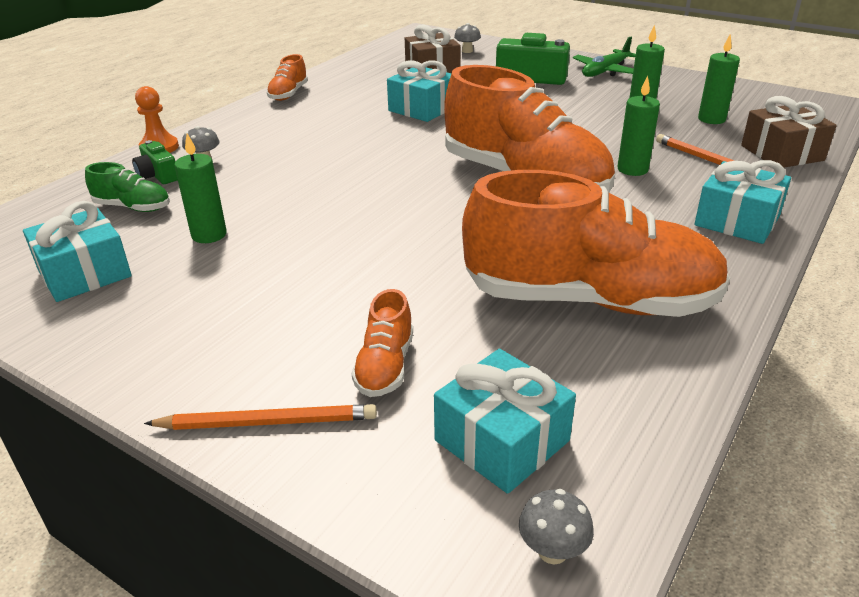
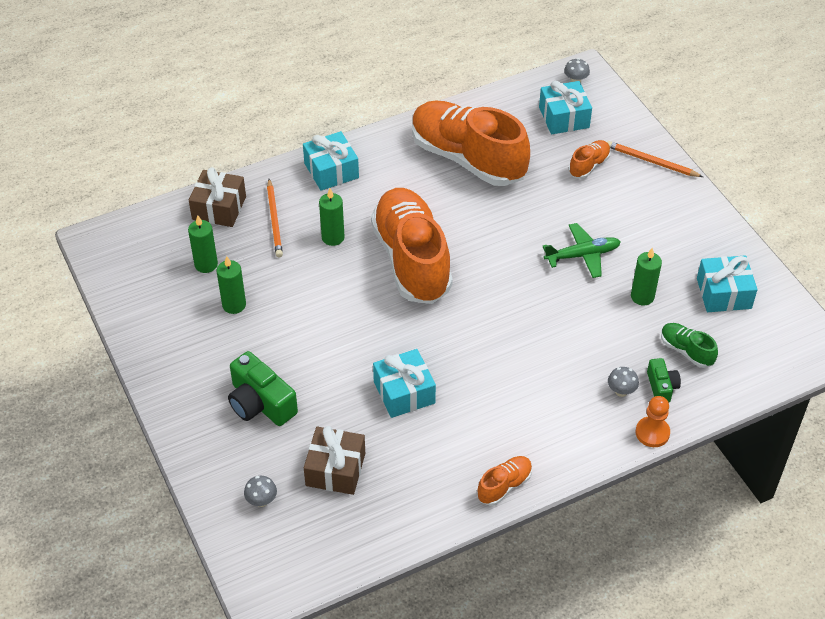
camera: 150 degrees left, 15 degrees up
green plane [573,36,636,77] -> green plane moved to [542,223,621,278]

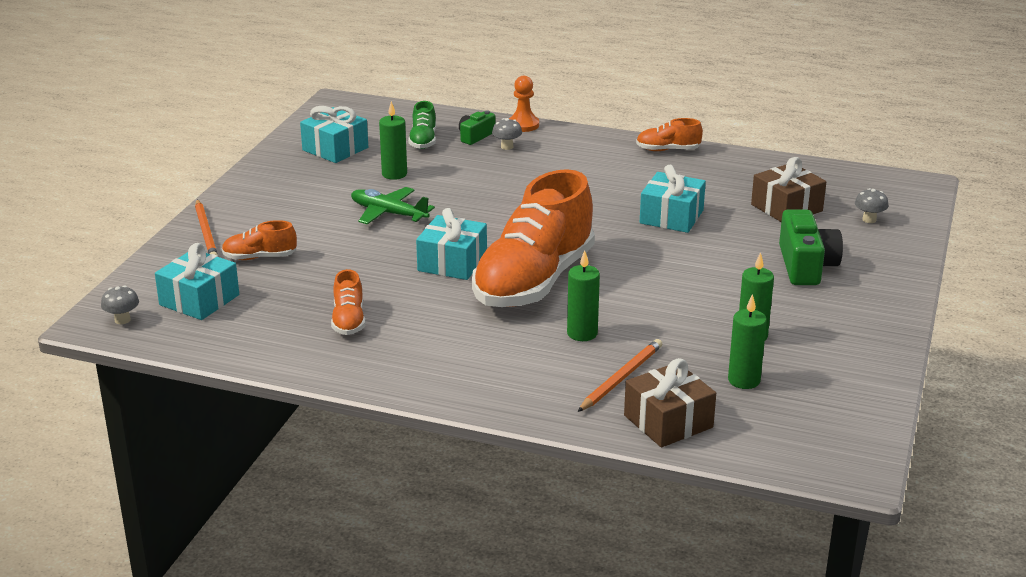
camera: 135 degrees left, 20 degrees down
turquoise gift [303,131,359,191] -> turquoise gift moved to [416,208,487,280]
orange shoe [412,100,530,186] -> orange shoe [331,269,365,335], size x0.42

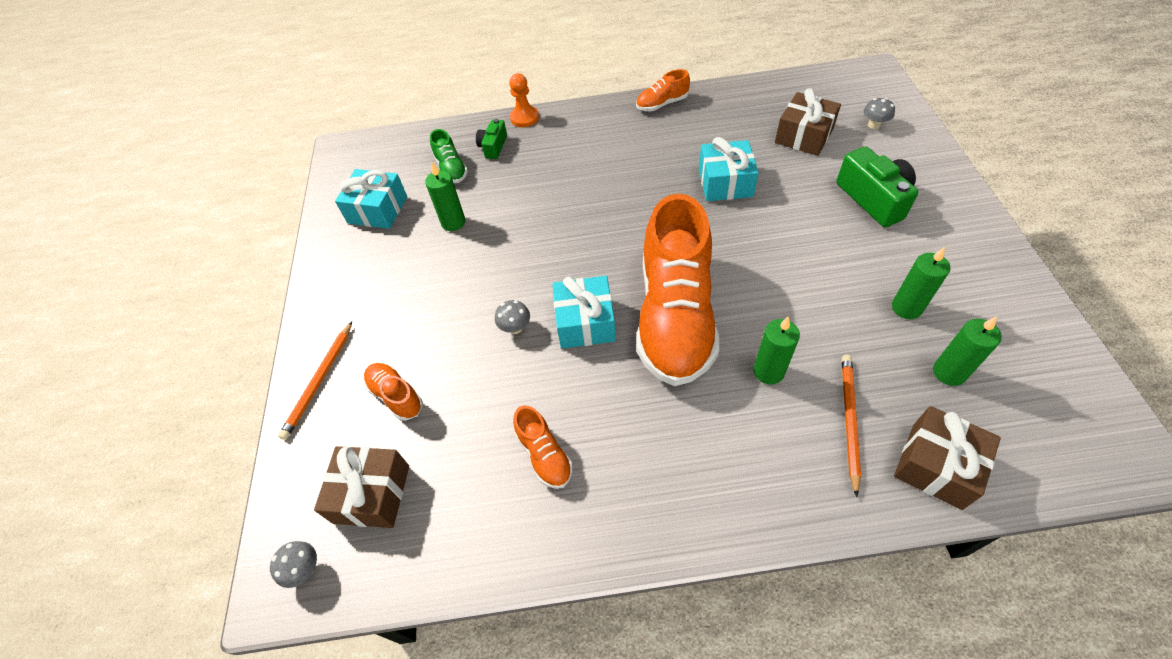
camera: 20 degrees left, 25 degrees up
turquoise gift [155,243,239,320] -> brown gift [314,446,409,528]
orange pencil [195,200,218,256] -> orange pencil turned 60 degrees clockwise [278,322,352,440]
orange shoe [222,220,297,260] -> orange shoe turned 75 degrees clockwise [364,363,423,421]
green plane [351,187,435,224] -> none
grey mushroom [492,118,522,150] -> grey mushroom moved to [495,300,530,334]

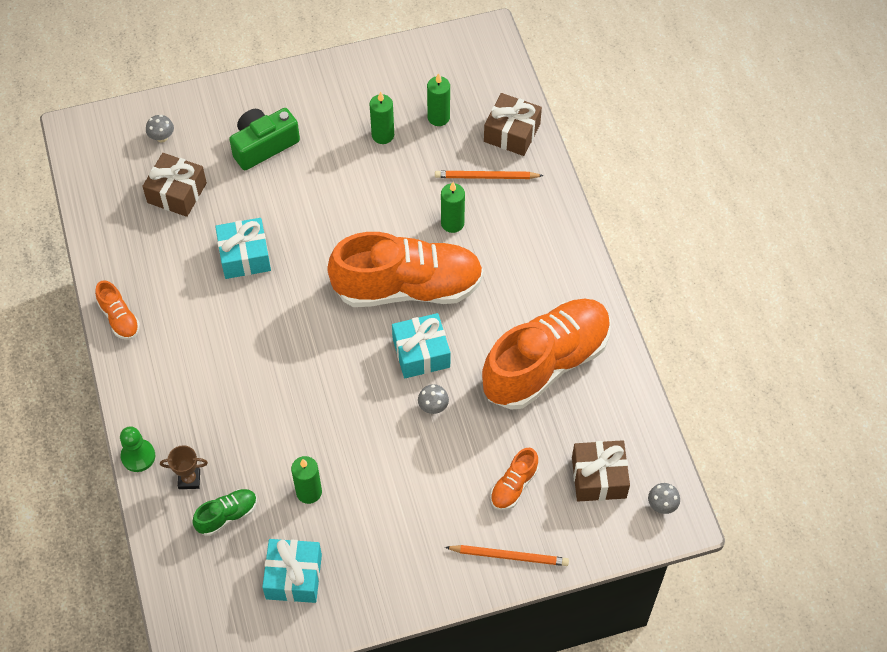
camera: 105 degrees left, 5 degrees up
green camera [476,119,507,159] -> brown trophy [160,445,208,489]
orange pawn [509,73,539,127] -> green pawn [120,426,155,472]
orange shoe [513,405,573,489] -> orange shoe [482,299,611,410], size x2.39

